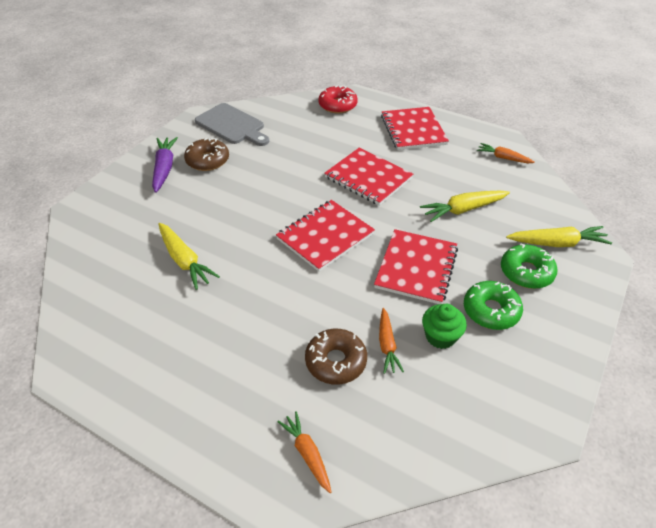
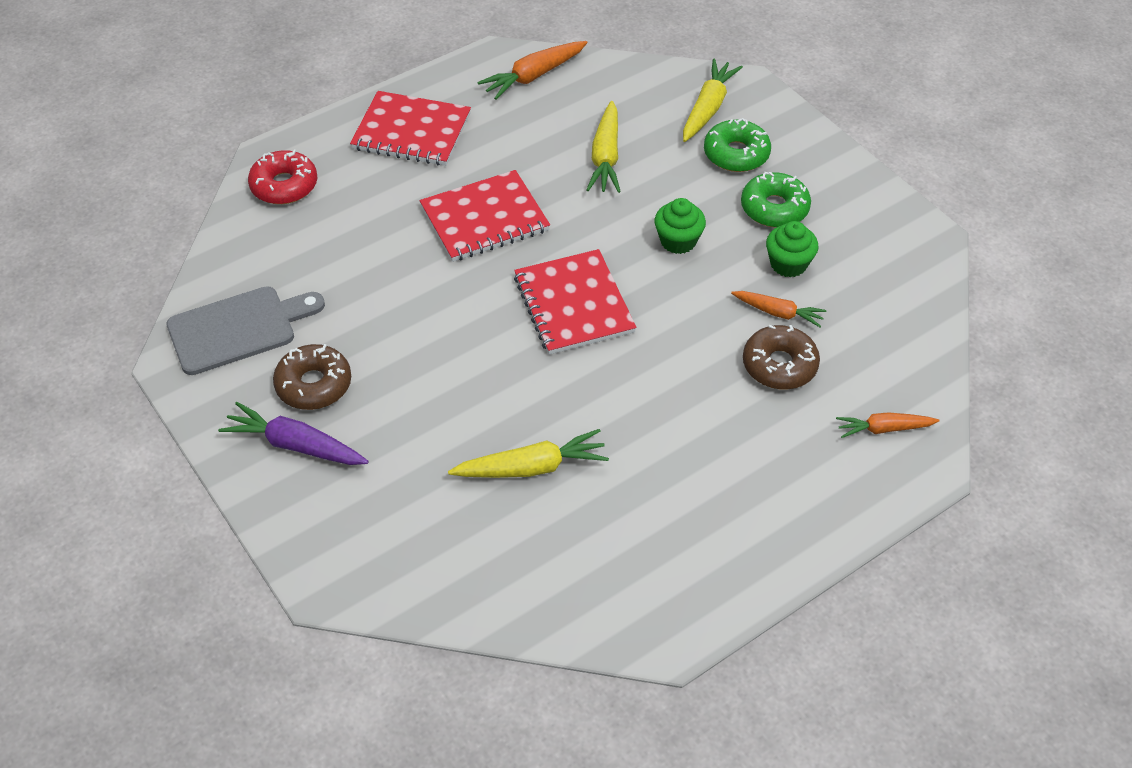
camera: 65 degrees left, 5 degrees up
red notebook [374,229,458,304] -> green cupcake [654,198,706,254]
orange carrot [477,143,535,163] -> orange carrot [477,41,587,100], size x1.52

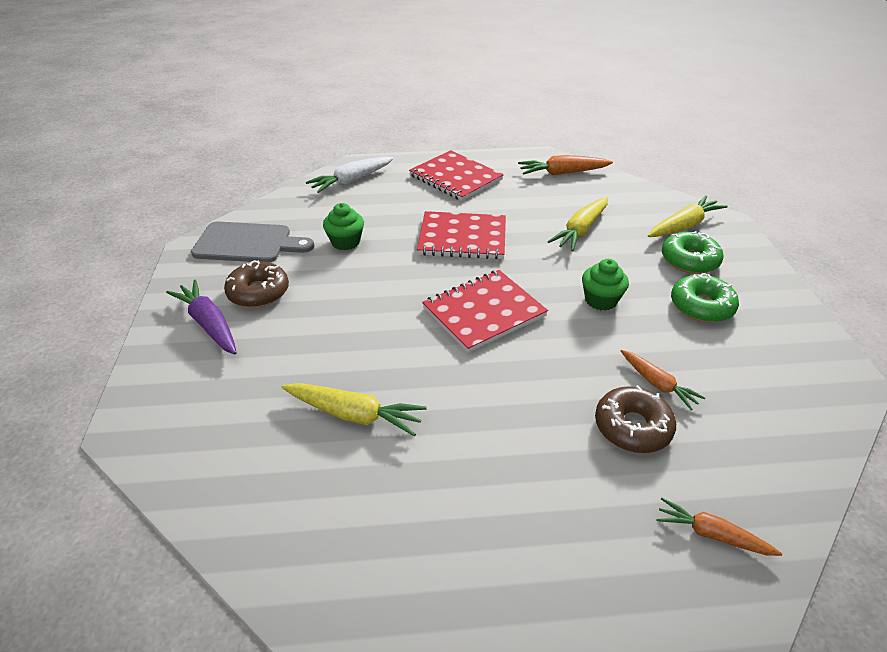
camera: 30 degrees right, 10 degrees down
red donut [248,150,317,204] -> white carrot [306,157,394,193]
red notebook [514,249,637,355] -> red notebook turned 45 degrees clockwise [422,270,548,353]
green cupcake [766,221,818,277] -> green cupcake moved to [323,203,364,250]

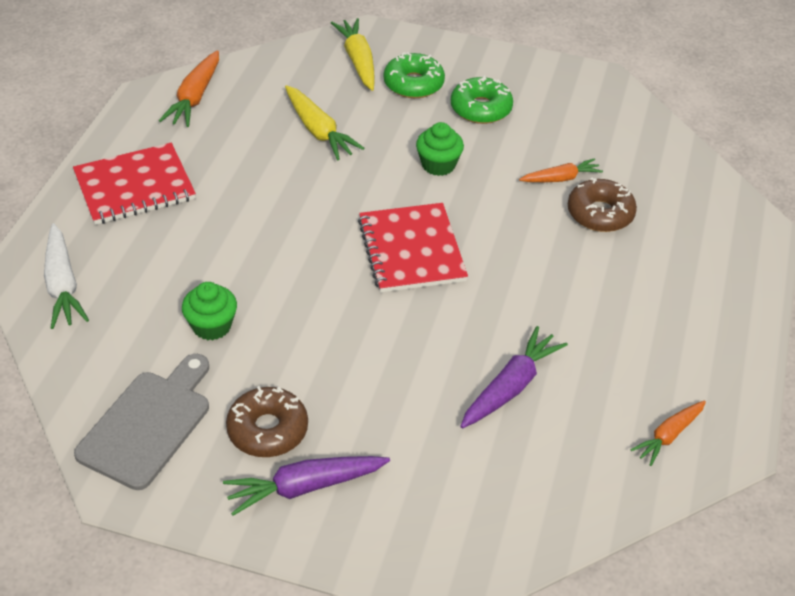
camera: 70 degrees left, 5 degrees up
yellow carrot [281,383,427,436] -> purple carrot [460,326,568,428]
red notebook [417,211,506,259] -> none
orange carrot [656,498,782,556] -> orange carrot moved to [630,401,706,466]

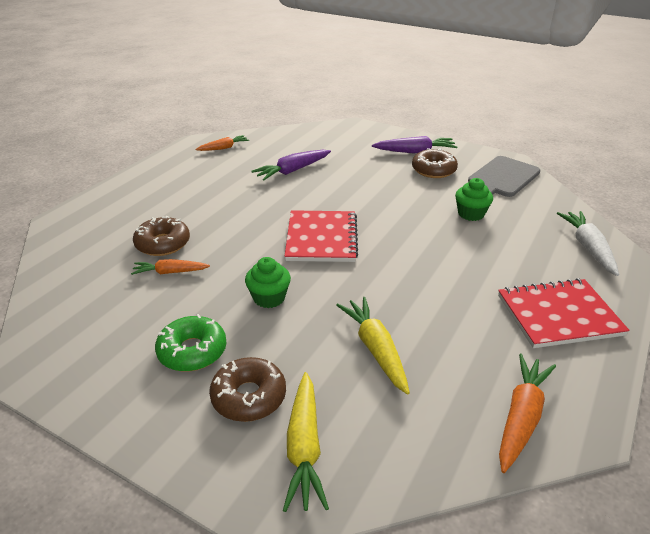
camera: 165 degrees left, 10 degrees down
green donut [384,52,445,98] -> brown donut [209,357,286,422]

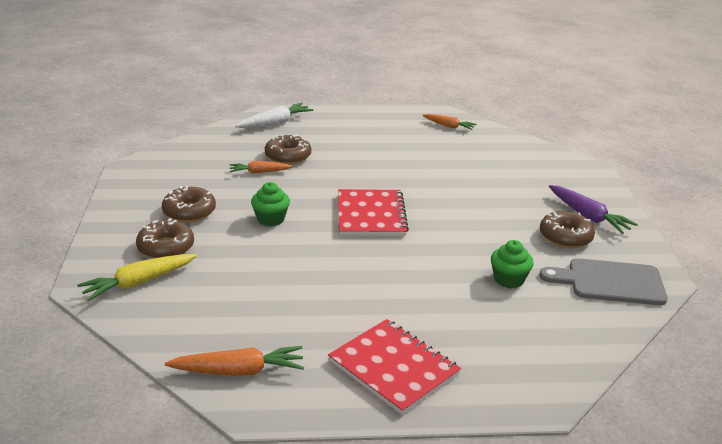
camera: 55 degrees right, 5 degrees down
orange carrot [131,259,210,275] -> orange carrot turned 60 degrees counterclockwise [230,161,293,174]
green donut [155,314,227,371] -> brown donut [162,186,216,222]
purple carrot [251,150,331,181] -> none
red notebook [285,210,358,262] -> red notebook turned 60 degrees counterclockwise [338,189,409,236]
yellow carrot [336,297,410,394] -> none
white carrot [557,211,619,276] -> white carrot moved to [235,103,314,128]

